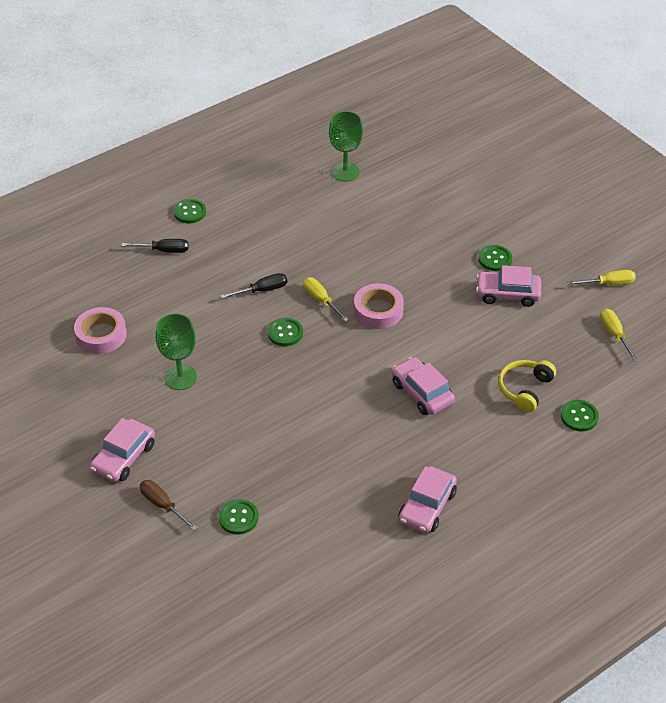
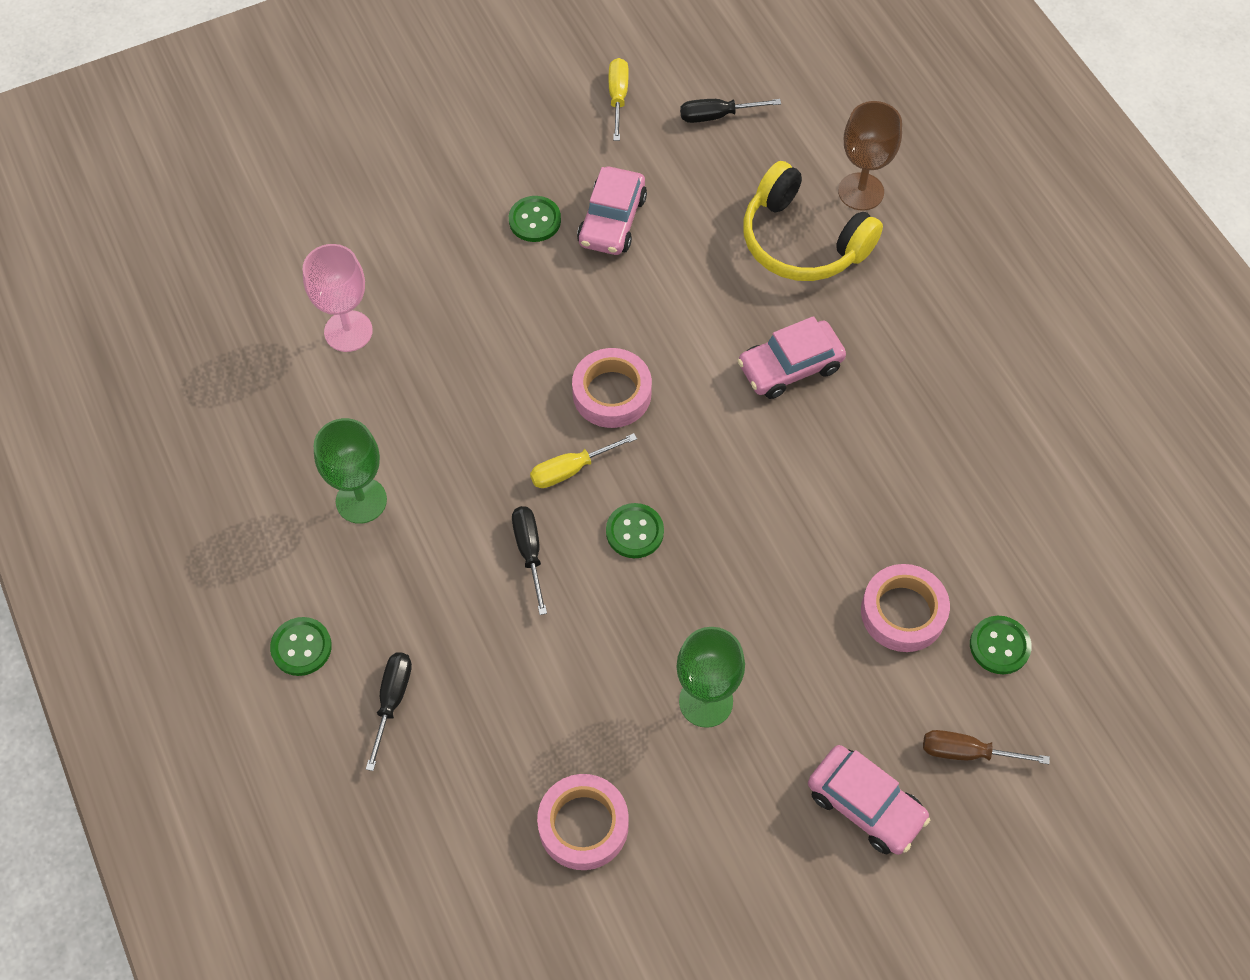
camera: 80 degrees left, 15 degrees up
brown screwdriver [140,480,197,531] -> brown screwdriver turned 45 degrees clockwise [923,730,1050,764]
green goblet [329,111,363,182] -> green goblet moved to [314,418,387,524]
pink car [398,466,457,533] -> none
yellow headphones [498,360,556,412] -> yellow headphones [743,161,883,281], size x1.55
green button [561,400,599,432] -> brown goblet [838,101,902,210]
yellow screwdriver [600,308,638,362] -> black screwdriver [680,99,781,123]
none -> pink goblet [303,244,373,352]
none -> pink tape [861,564,950,652]

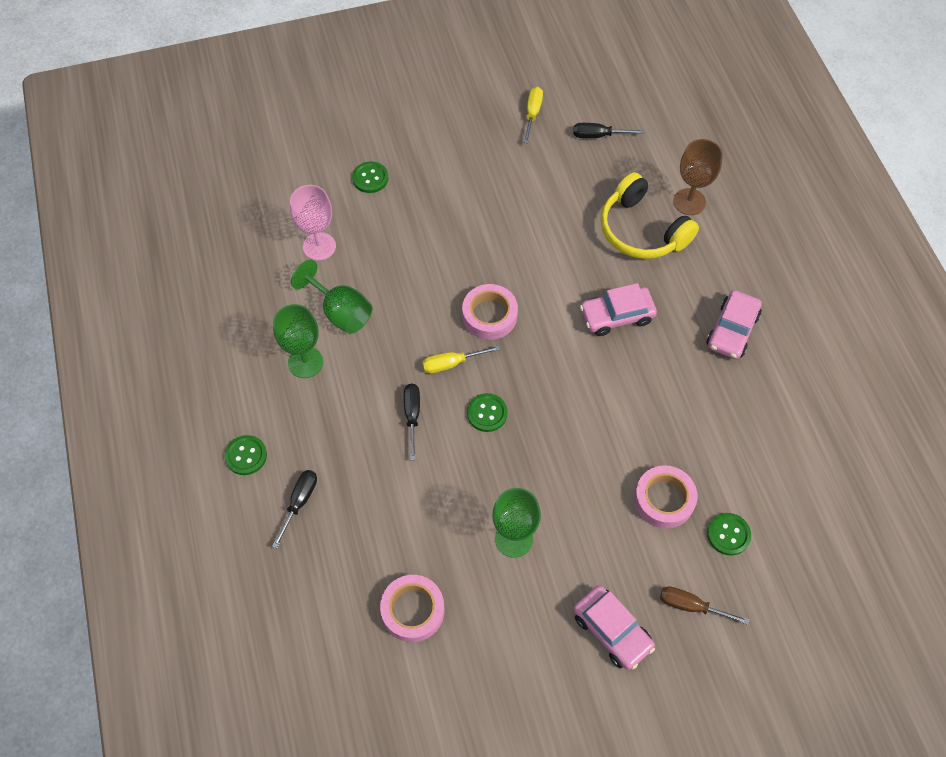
camera: 10 degrees right, 0 degrees up
green button [509,196,561,242] -> green button moved to [352,161,389,193]
pink car [577,167,647,255] -> pink car moved to [706,290,762,359]
none -> green goblet [291,260,373,334]

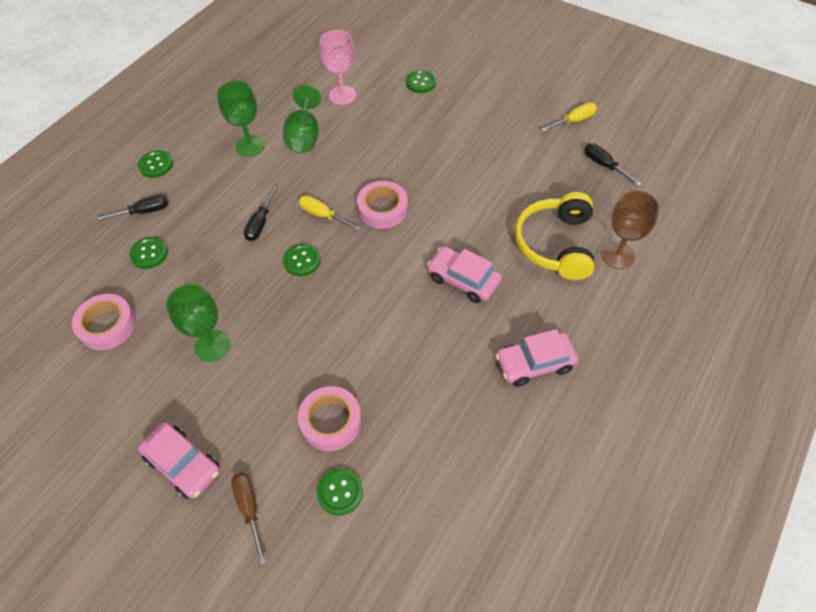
camera: 50 degrees right, 5 degrees down
black screwdriver [404,383,420,460] -> black screwdriver turned 150 degrees clockwise [244,185,278,241]
pink car [573,585,655,670] -> pink car turned 60 degrees counterclockwise [138,422,220,499]
none -> green button [129,237,168,269]

